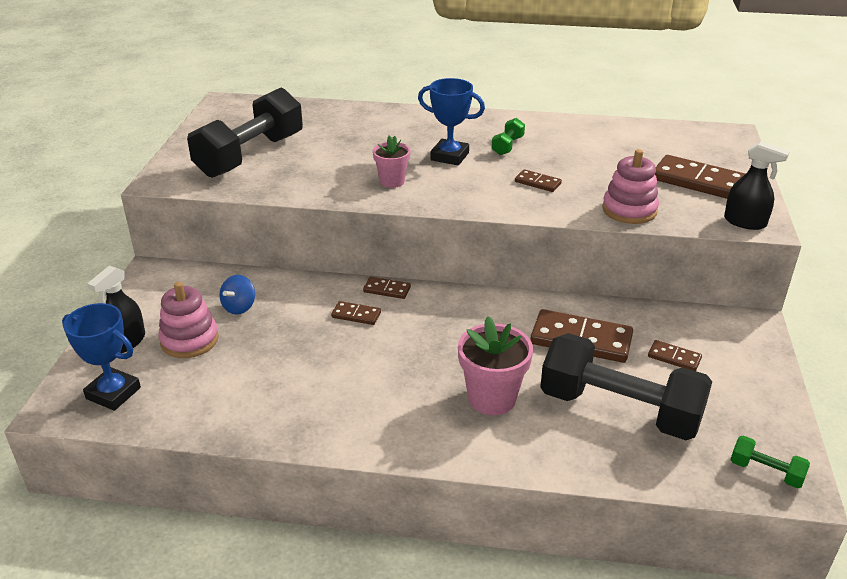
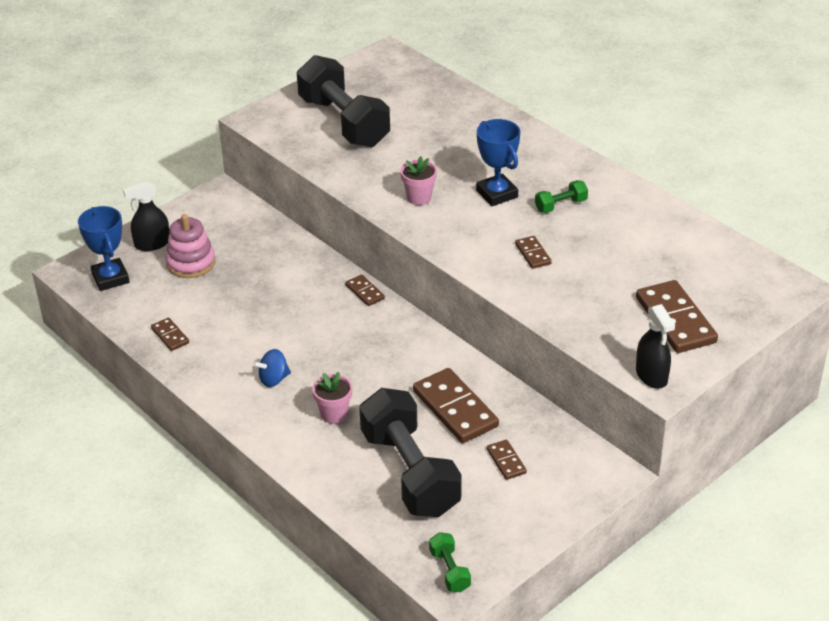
camera: 40 degrees right, 5 degrees up
black dumbbell [187,88,303,178] -> black dumbbell turned 75 degrees clockwise [297,55,390,147]
blue spinning top [219,275,255,315] -> blue spinning top moved to [253,349,291,387]
brown domino [331,301,381,325] -> brown domino moved to [151,317,189,351]
pink flower pot [458,316,533,415] -> pink flower pot [312,372,352,424], size x0.62
pink stacking toy [602,149,659,224] -> none

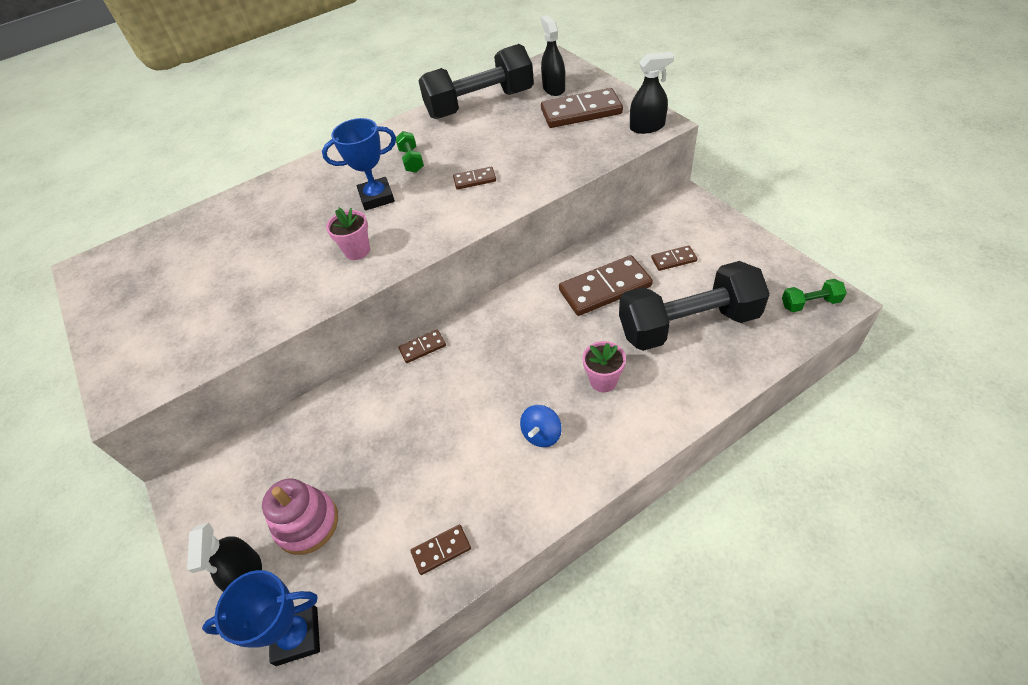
camera: 75 degrees left, 10 degrees up
blue spinning top [253,349,291,387] -> blue spinning top turned 45 degrees clockwise [520,405,562,447]
black dumbbell [297,55,390,147] -> black dumbbell moved to [418,44,534,119]
none -> black spray bottle [541,15,565,96]

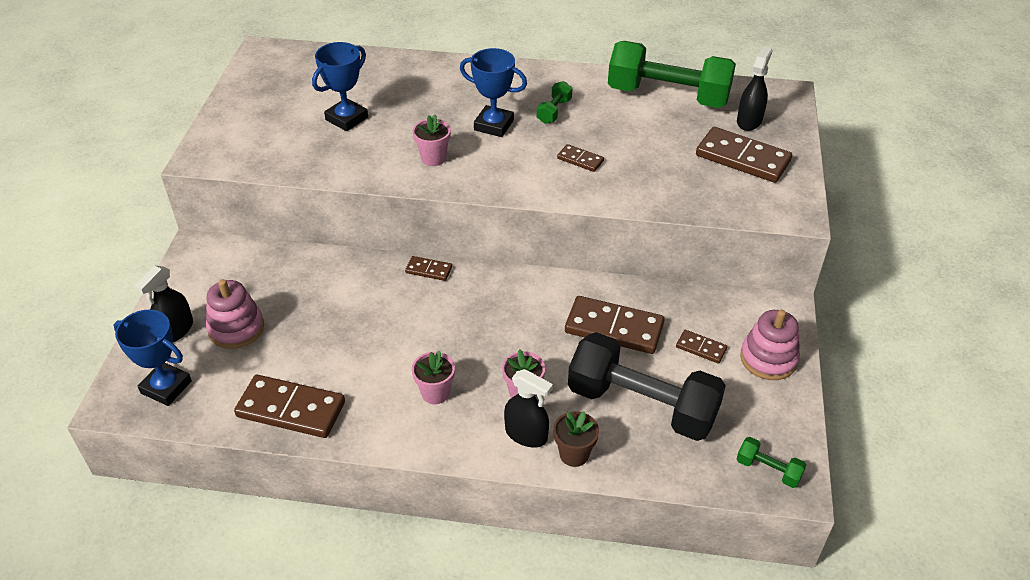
camera: 35 degrees right, 5 degrees down
brown domino [411,524,471,575] -> brown domino [234,375,345,438], size x2.02
black dumbbell [418,44,534,119] -> green dumbbell [608,41,736,108]
blue spinning top [520,405,562,447] -> pink flower pot [412,351,455,404]
black spray bottle [630,52,674,134] -> black spray bottle moved to [504,369,553,448]
none -> blue trophy [312,42,368,131]
none -> brown flower pot [553,411,599,467]
none -> pink stacking toy [740,310,800,380]

